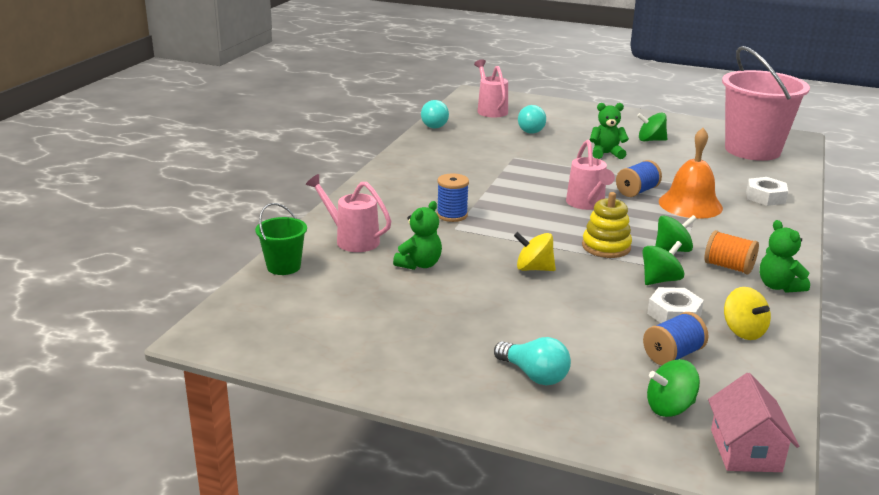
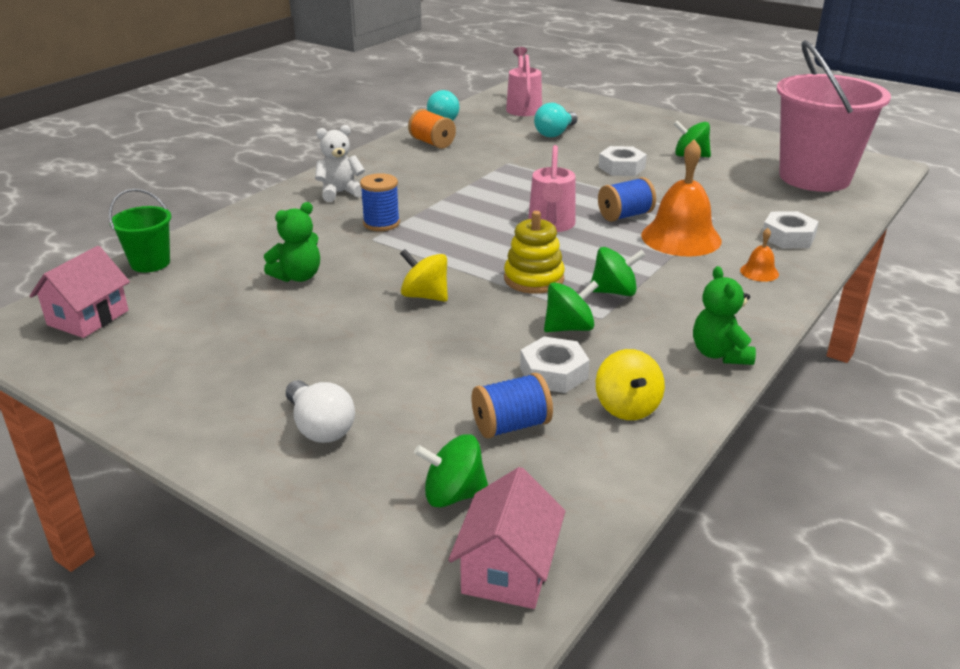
camera: 15 degrees right, 5 degrees up
pink watering can [306,174,391,252] -> none
turquoise light bulb [494,337,571,386] -> white light bulb [286,380,355,443]
green teddy bear [590,103,629,159] -> white nut [599,146,647,176]
orange spool [704,230,759,275] -> orange spool moved to [408,109,456,149]
none -> pink house [30,246,130,338]
none -> white teddy bear [315,125,365,202]
none -> orange bell [740,228,779,282]

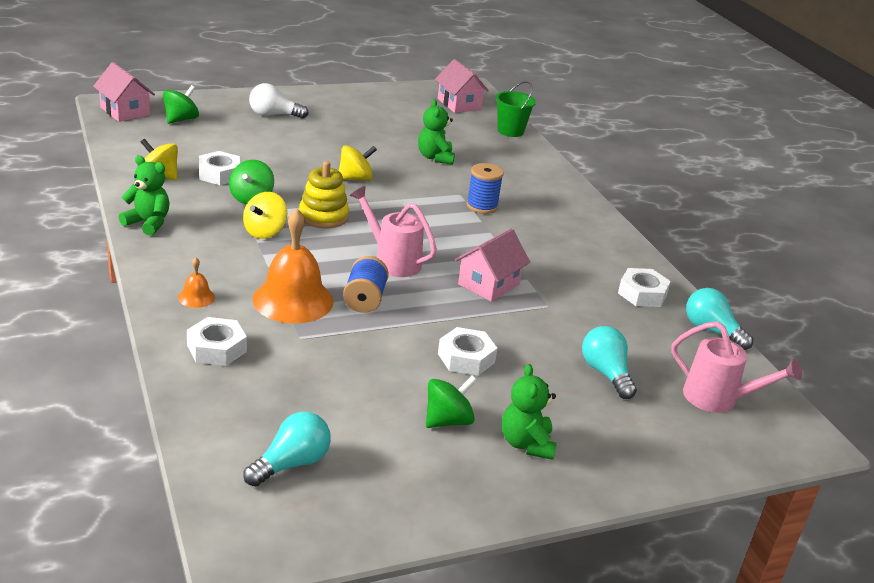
camera: 120 degrees right, 0 degrees up
white teddy bear [315,125,365,202] -> none
orange spool [408,109,456,149] -> white nut [618,268,671,307]
blue spool [472,373,553,439] -> none
green spinning top [591,247,646,296] -> yellow spinning top [243,192,287,239]
pink bucket [777,40,891,192] -> turquoise light bulb [243,412,331,487]
none -> pink house [455,228,530,302]
none -> green teddy bear [502,364,557,460]

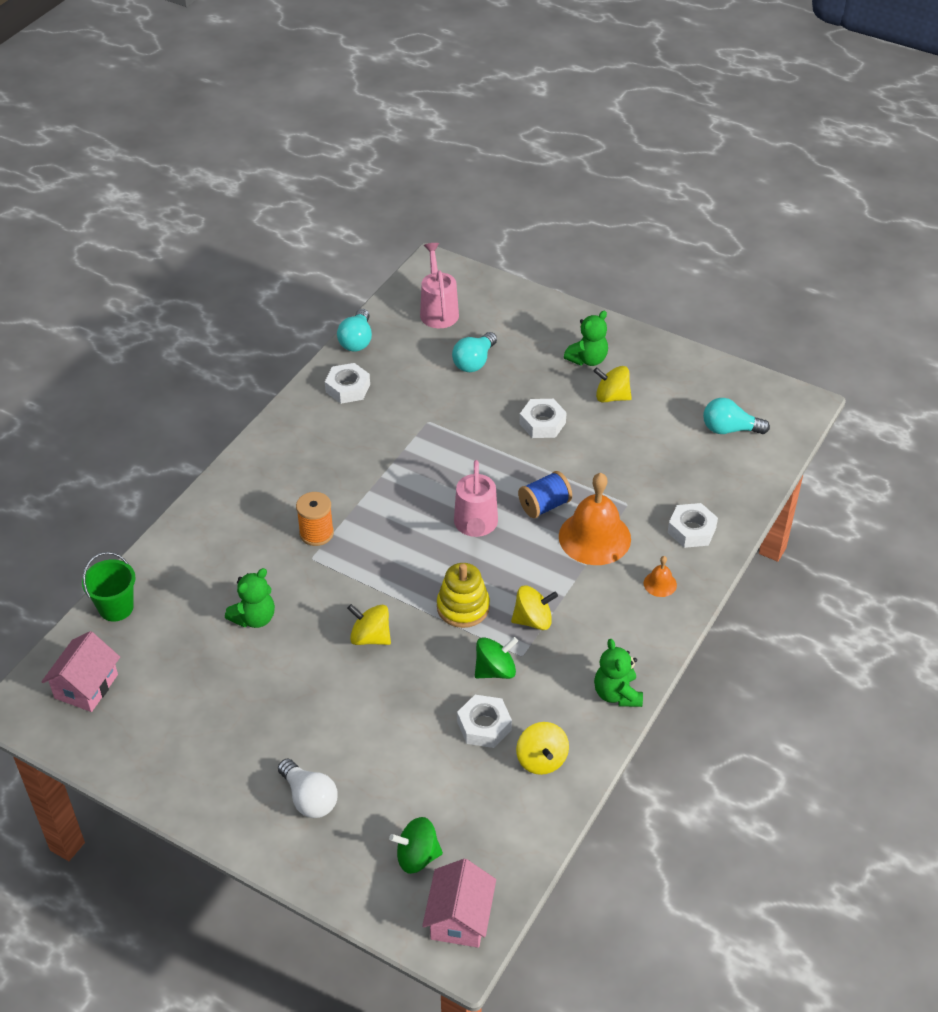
camera: 125 degrees left, 15 degrees up
green spinning top [426,376,477,428] -> yellow spinning top [594,366,632,403]
pink house [455,228,530,302] -> none
blue spool [467,163,504,214] -> orange spool [296,492,334,546]

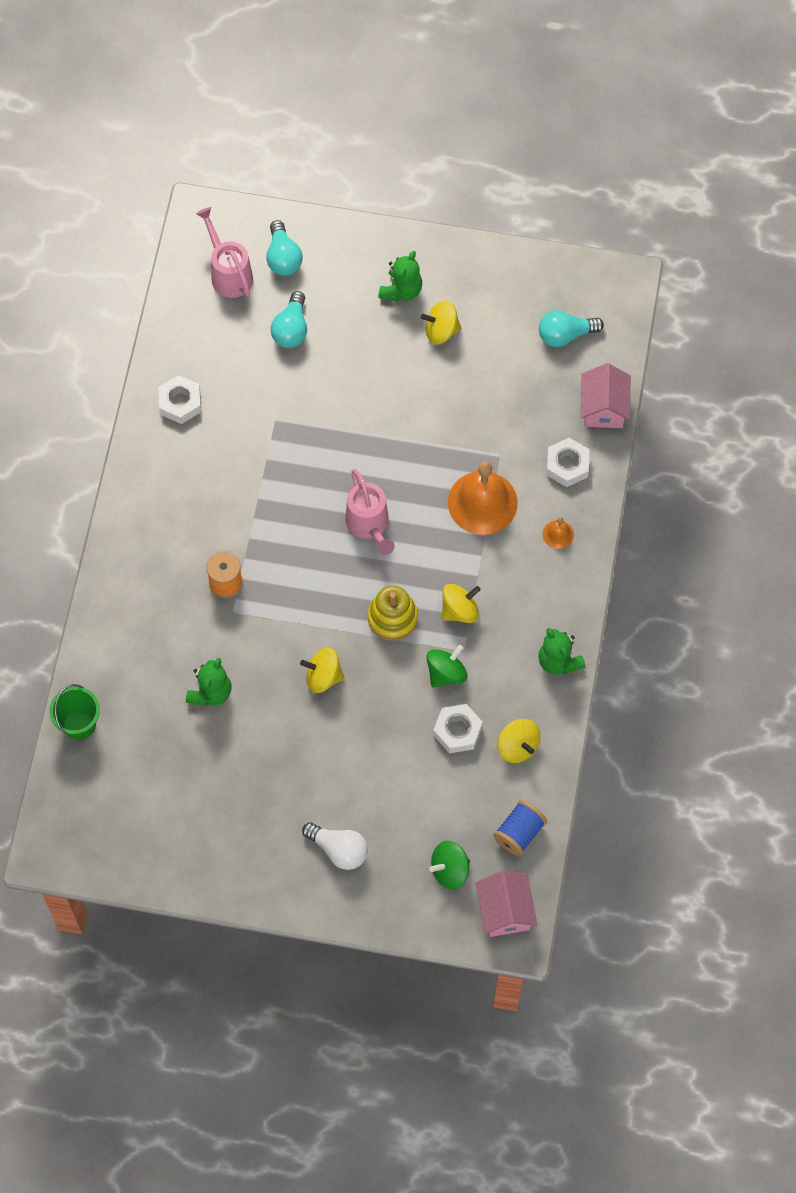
camera: 20 degrees left, 20 degrees up
pink house [41,631,120,712] -> pink house moved to [581,363,631,428]
turquoise light bulb [337,309,372,352] -> turquoise light bulb moved to [266,220,303,276]
blue spool [518,471,572,518] -> blue spool moved to [493,800,547,856]
white nut [520,399,567,438] -> none

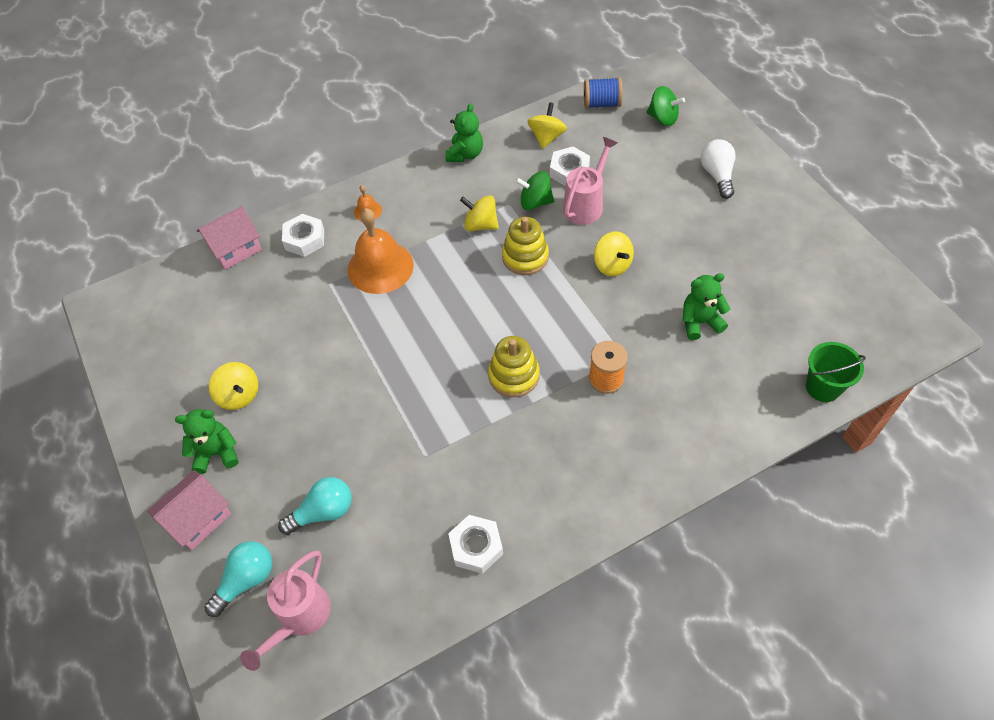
camera: 125 degrees left, 10 degrees down
pink watering can [345,469,395,555] -> pink watering can moved to [563,137,617,225]
pink house [475,870,538,937] -> pink house moved to [148,470,231,550]
turquoise light bulb [539,310,604,347] -> none
none -> yellow stacking toy [488,336,540,397]

